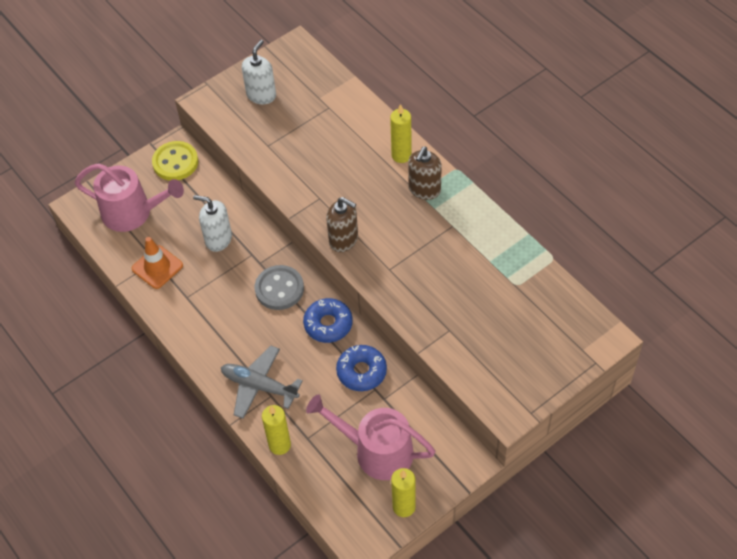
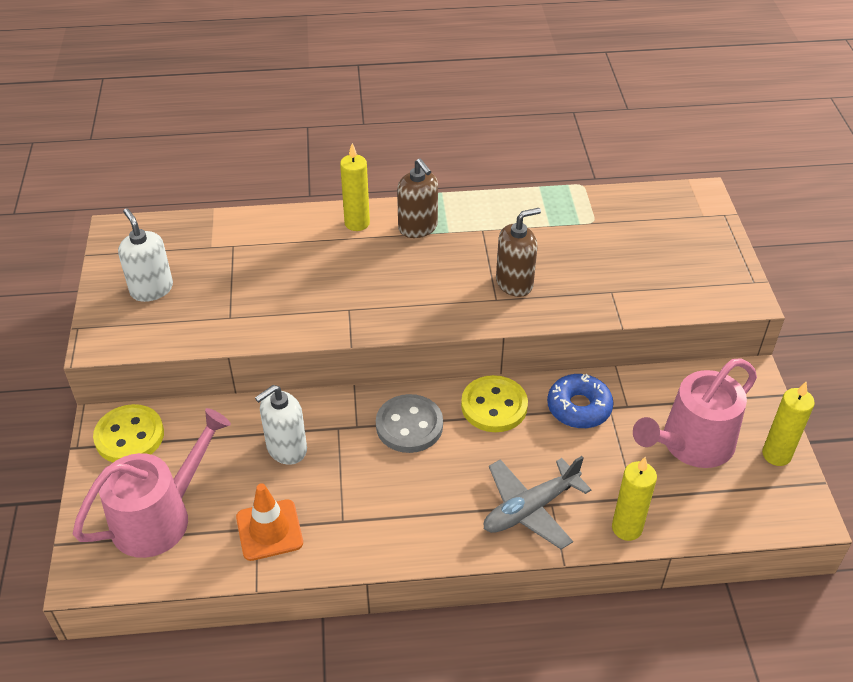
camera: 60 degrees left, 10 degrees down
blue donut [303,298,353,343] -> yellow button [461,375,528,432]
brown soap dispenser [326,197,358,252] -> brown soap dispenser moved to [496,208,541,297]

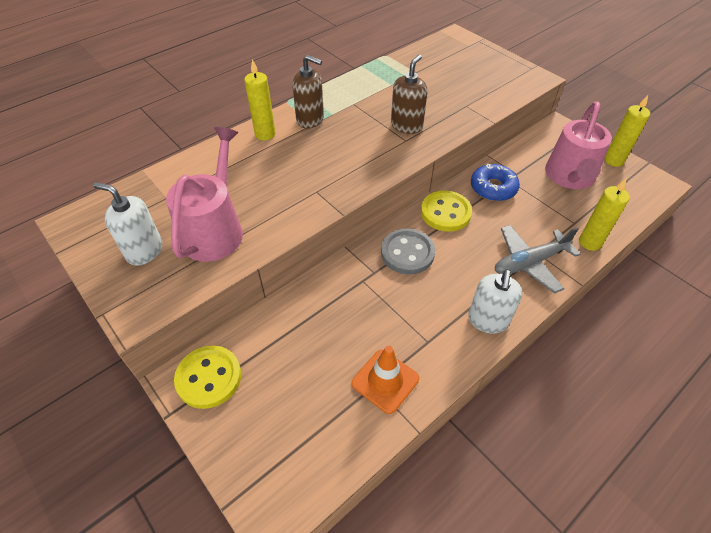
camera: 35 degrees left, 5 degrees up
pink watering can [73,408,231,558] -> pink watering can moved to [166,127,243,262]
white soap dispenser [255,385,307,465] -> white soap dispenser moved to [468,270,522,333]
grey plane [484,456,592,549] -> grey plane turned 45 degrees clockwise [495,225,580,294]

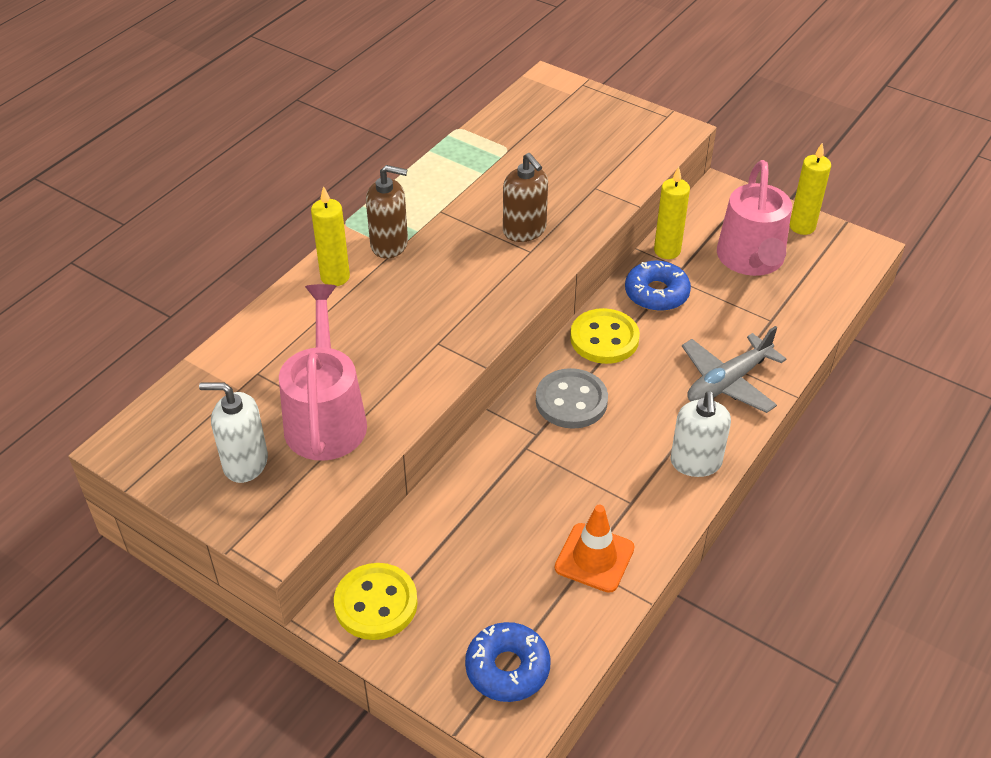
camera: 15 degrees left, 5 degrees down
brown soap dispenser [391,55,428,134] -> brown soap dispenser turned 135 degrees clockwise [503,153,548,242]
yellow candle [579,178,630,251] -> yellow candle moved to [654,167,690,259]
none -> blue donut [465,622,550,702]

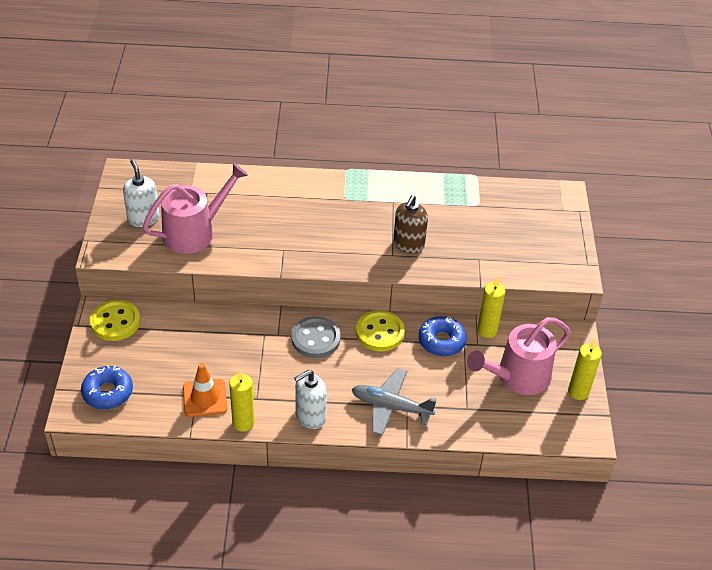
camera: 55 degrees right, 0 degrees up
yellow candle [311,186,350,286] -> yellow candle moved to [229,370,255,432]
brown soap dispenser [366,165,408,259] -> none

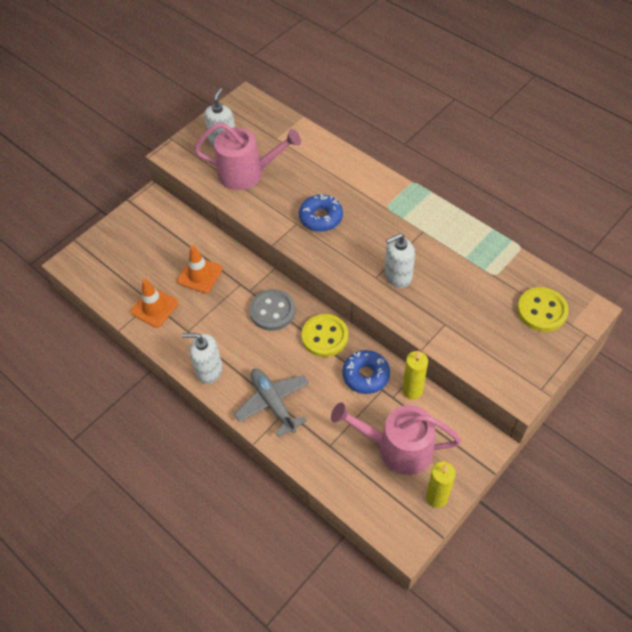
camera: 45 degrees right, 10 degrees up
blue donut [81,365,133,409] -> blue donut moved to [299,194,343,232]
yellow button [90,300,140,341] -> yellow button moved to [517,287,569,332]
yellow candle [229,370,255,432] -> none
brown soap dispenser [393,195,428,253] -> white soap dispenser [385,233,415,288]
none -> orange traffic cone [177,245,222,293]

